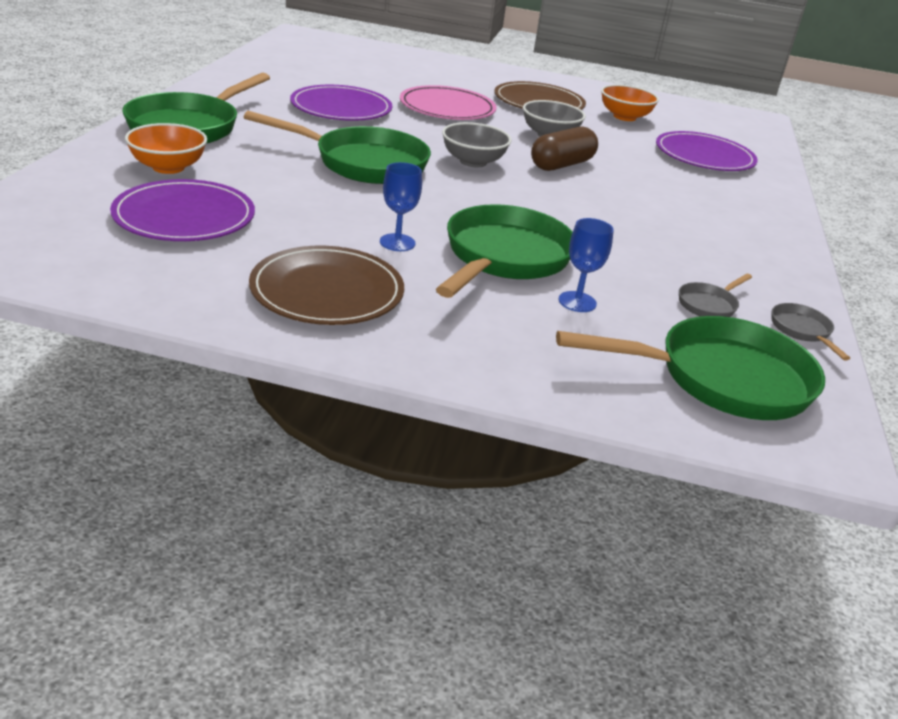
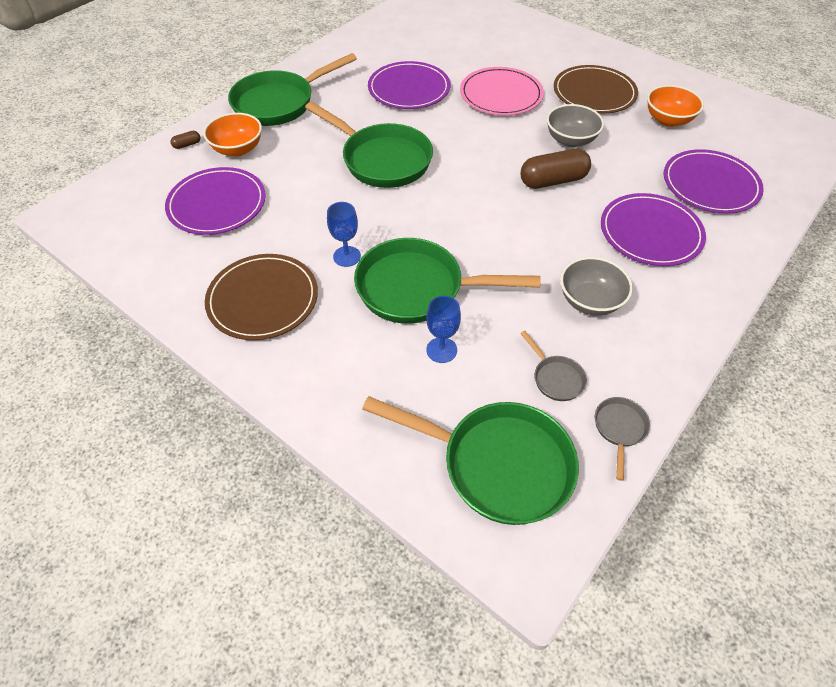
camera: 30 degrees right, 20 degrees up
green pan [436,204,573,298] -> green pan turned 135 degrees counterclockwise [354,238,541,324]
grey bowl [442,122,512,167] -> grey bowl moved to [560,257,633,316]
grey pan [679,274,752,317] -> grey pan turned 105 degrees counterclockwise [520,331,587,401]
none -> brown capsule [170,131,200,149]
none -> purple plate [601,193,706,266]

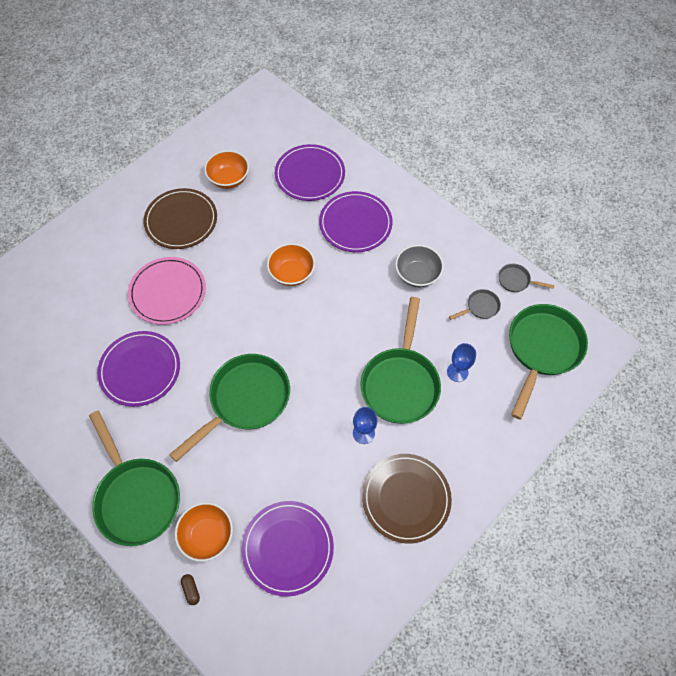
camera: 85 degrees left, 10 degrees up
brown capsule [521,149,591,189] -> orange bowl [267,243,315,286]
grey bowl [547,104,604,147] -> none

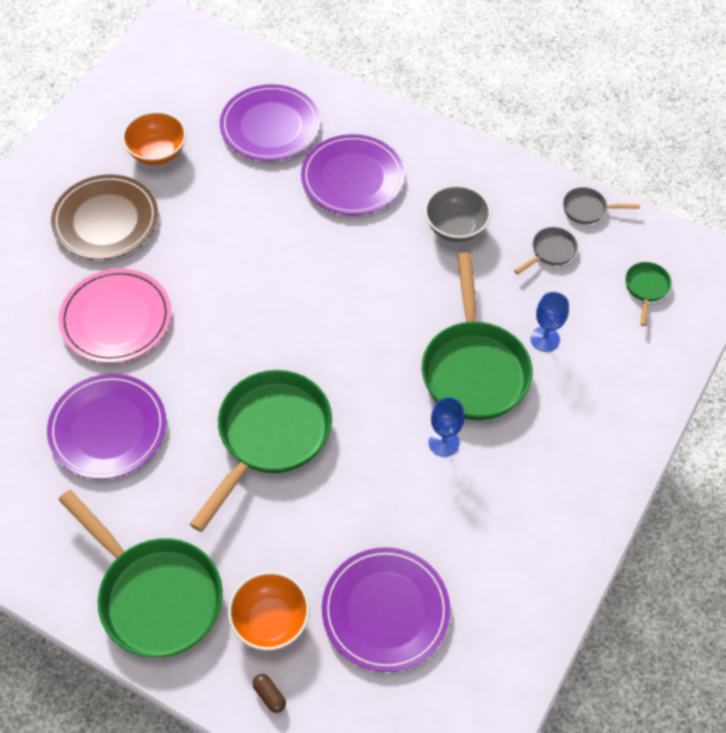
camera: 15 degrees left, 5 degrees down
orange bowl [267,243,315,286] -> none
brown plate [362,454,452,543] -> none
green pan [509,304,588,419] -> green pan [625,262,672,326], size x0.44

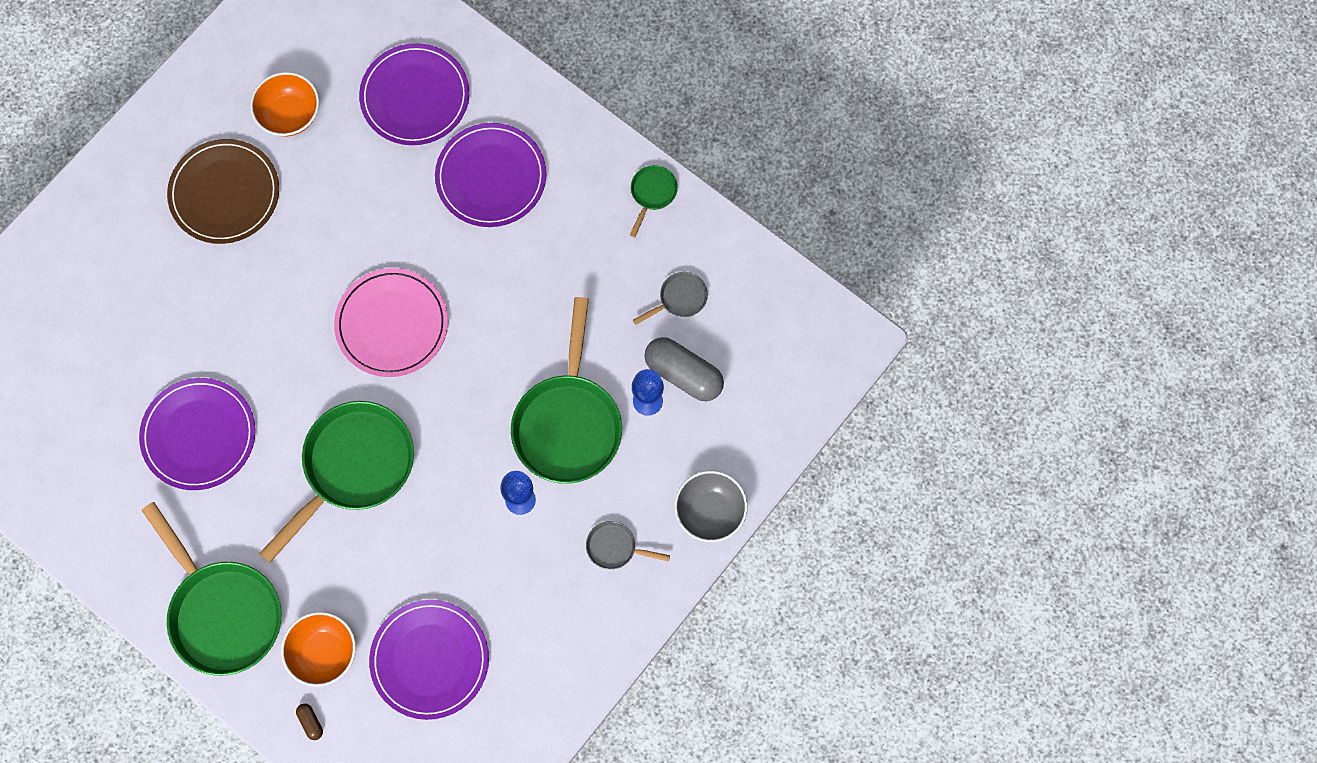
camera: 10 degrees right, 15 degrees up
pink plate [58,269,171,363] -> pink plate moved to [334,268,448,377]
grey bowl [425,185,491,242] -> grey bowl moved to [674,471,748,542]
grey pan [563,187,640,224] -> grey pan moved to [586,521,670,570]
green pan [625,262,672,326] -> green pan moved to [630,165,678,237]
none -> grey capsule [644,337,724,401]

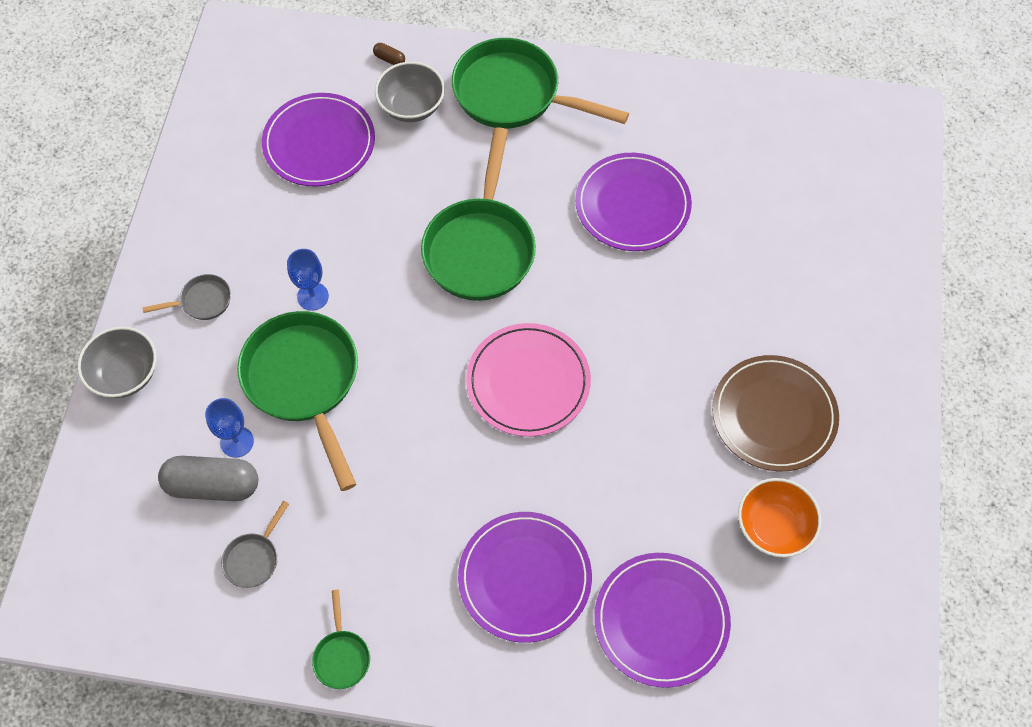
camera: 150 degrees right, 10 degrees down
orange bowl [281,612,356,687] -> grey bowl [375,62,445,122]

